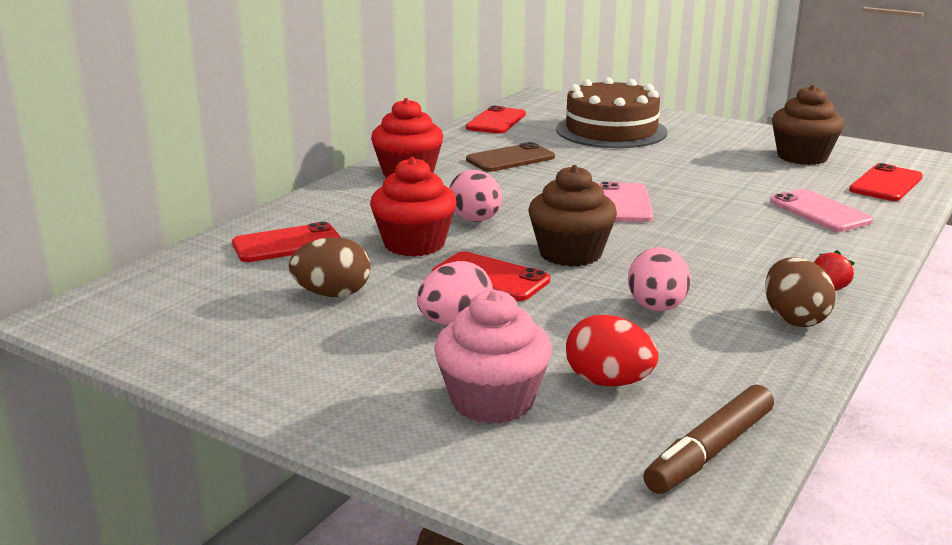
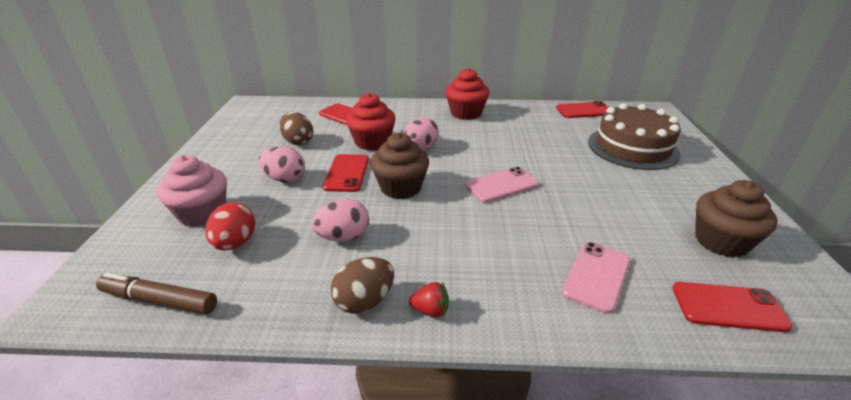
camera: 60 degrees right, 10 degrees up
brown phone [466,142,555,172] -> none

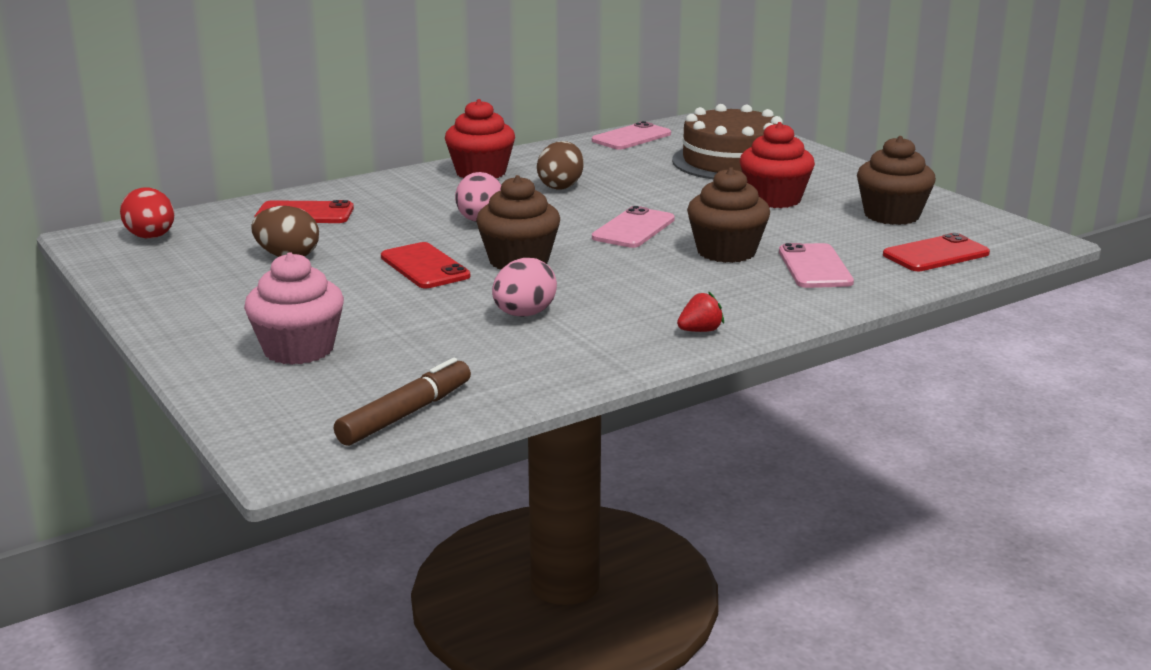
camera: 35 degrees left, 10 degrees down
brown marker [96,273,217,314] -> brown marker turned 150 degrees clockwise [334,358,471,446]
red egg [205,202,255,251] -> red egg moved to [120,187,175,239]
pink egg [258,147,305,183] -> none
brown egg [331,257,394,314] -> brown egg moved to [537,141,584,190]
red cupcake [346,93,396,151] -> red cupcake moved to [740,122,815,208]
red phone [556,101,609,118] -> pink phone [592,121,671,150]
none -> brown cupcake [687,167,770,263]

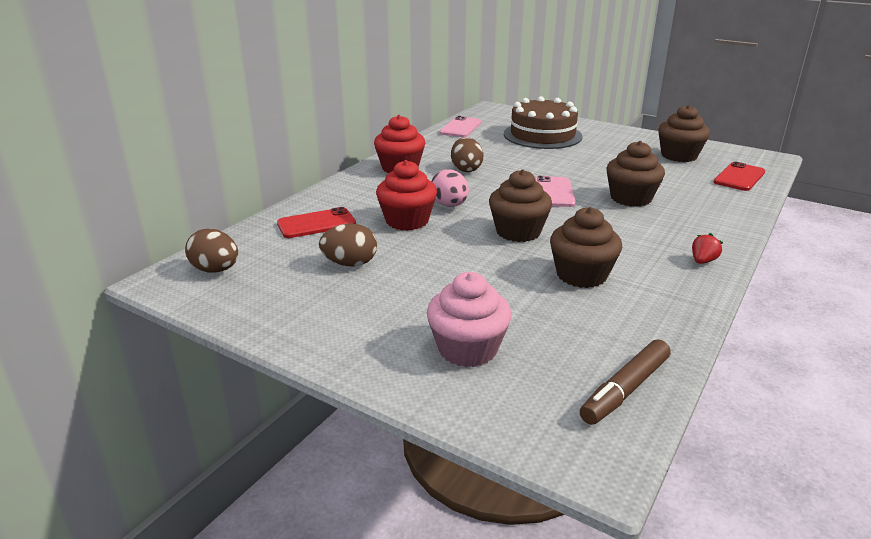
camera: 25 degrees left, 5 degrees up
red egg [120,187,175,239] -> brown egg [185,229,238,273]
brown marker [334,358,471,446] -> brown marker turned 150 degrees counterclockwise [580,339,670,425]
red phone [381,242,470,288] -> none
pink egg [492,258,557,317] -> brown cupcake [550,207,622,288]
red cupcake [740,122,815,208] -> red cupcake moved to [376,160,437,231]
pink phone [779,243,854,288] -> none

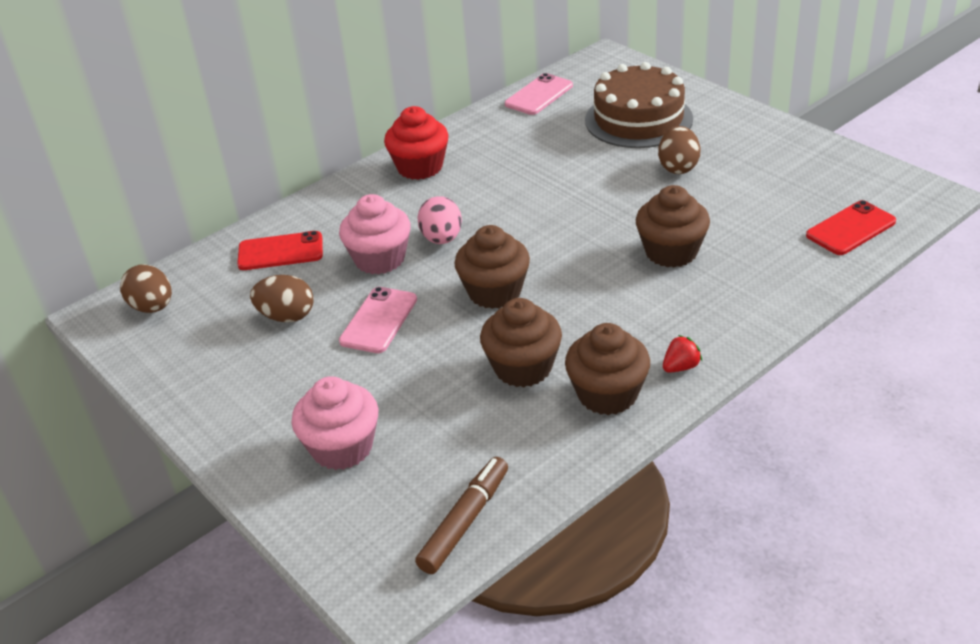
camera: 20 degrees right, 10 degrees up
red cupcake [376,160,437,231] -> pink cupcake [339,194,411,274]
brown egg [451,137,484,172] -> brown egg moved to [658,126,700,174]
pink phone [535,176,576,207] -> pink phone moved to [339,287,417,353]
brown marker [580,339,670,425] -> brown marker turned 150 degrees clockwise [415,457,508,574]
brown cupcake [658,105,710,162] -> brown cupcake moved to [565,323,650,415]

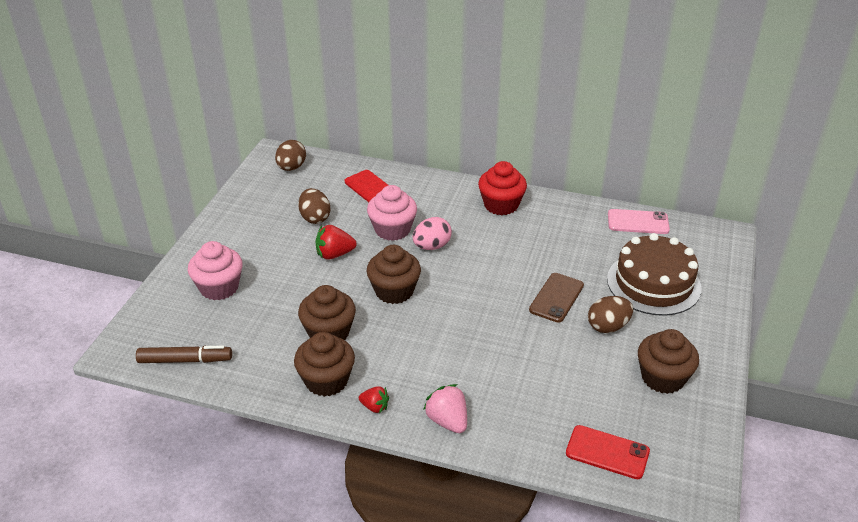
camera: 55 degrees right, 0 degrees up
pink phone [339,287,417,353] -> red strawberry [316,225,357,260]
brown cupcake [636,185,710,267] -> brown cupcake moved to [638,329,699,394]
none -> pink strawberry [423,384,467,433]
none -> brown phone [529,273,584,323]

